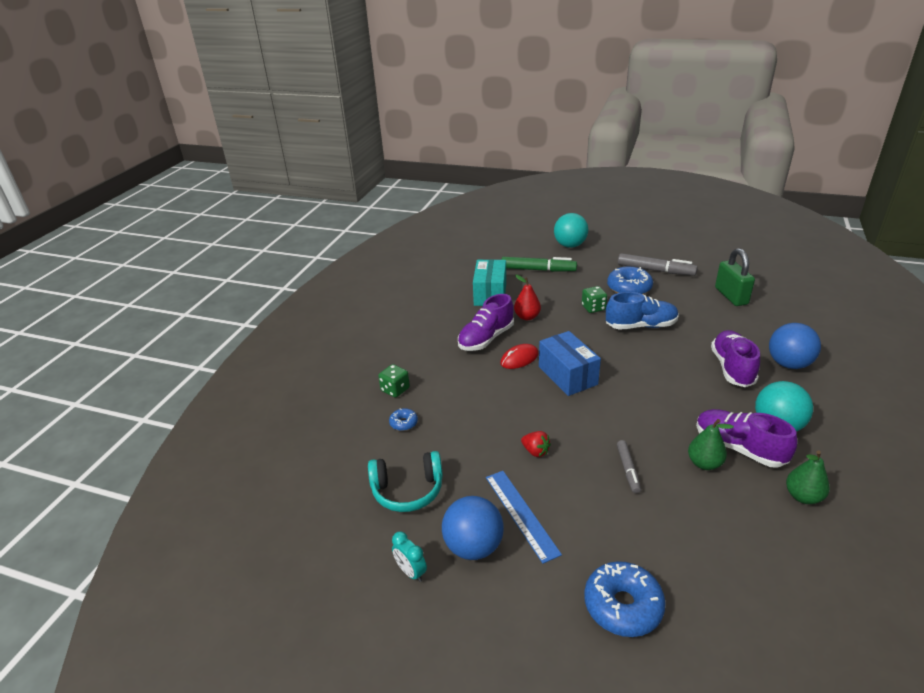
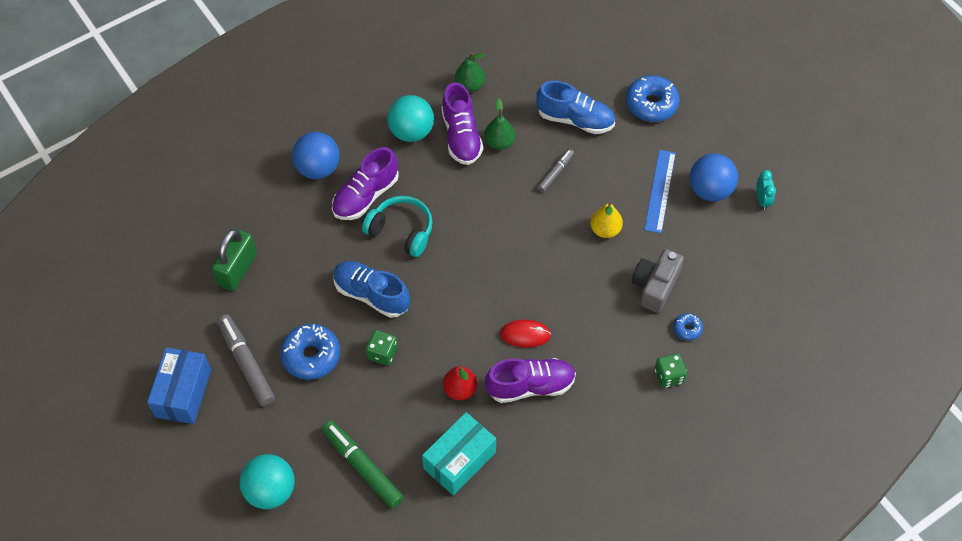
camera: 145 degrees left, 25 degrees up
turquoise headphones [368,451,443,512] -> turquoise headphones moved to [362,196,433,257]
red strawberry [521,431,551,457] -> yellow pear [590,202,623,238]
blue box [539,331,601,396] -> blue box moved to [147,347,211,424]
none -> blue shoe [536,81,615,134]
none -> grey camera [631,249,684,313]

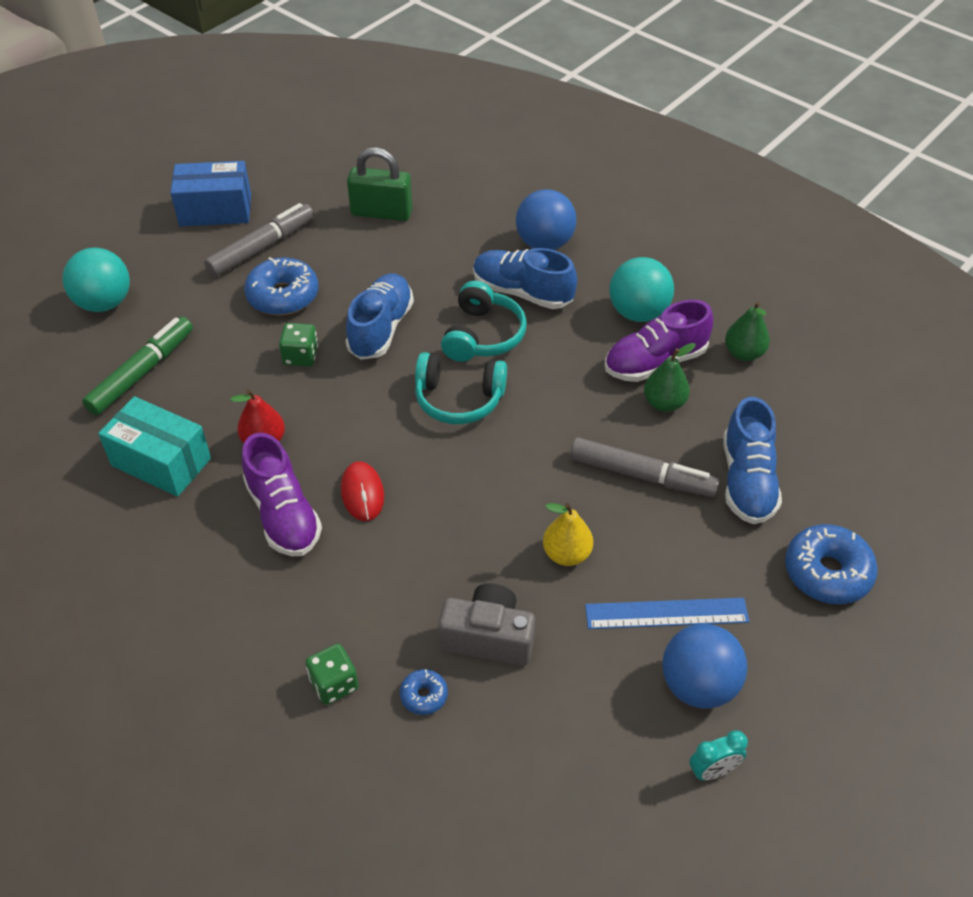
camera: 75 degrees right, 10 degrees down
purple shoe [332,147,399,220] -> blue shoe [473,248,577,309]
grey marker [537,149,574,192] -> grey marker [570,437,720,497], size x1.75
none -> turquoise headphones [415,352,507,424]

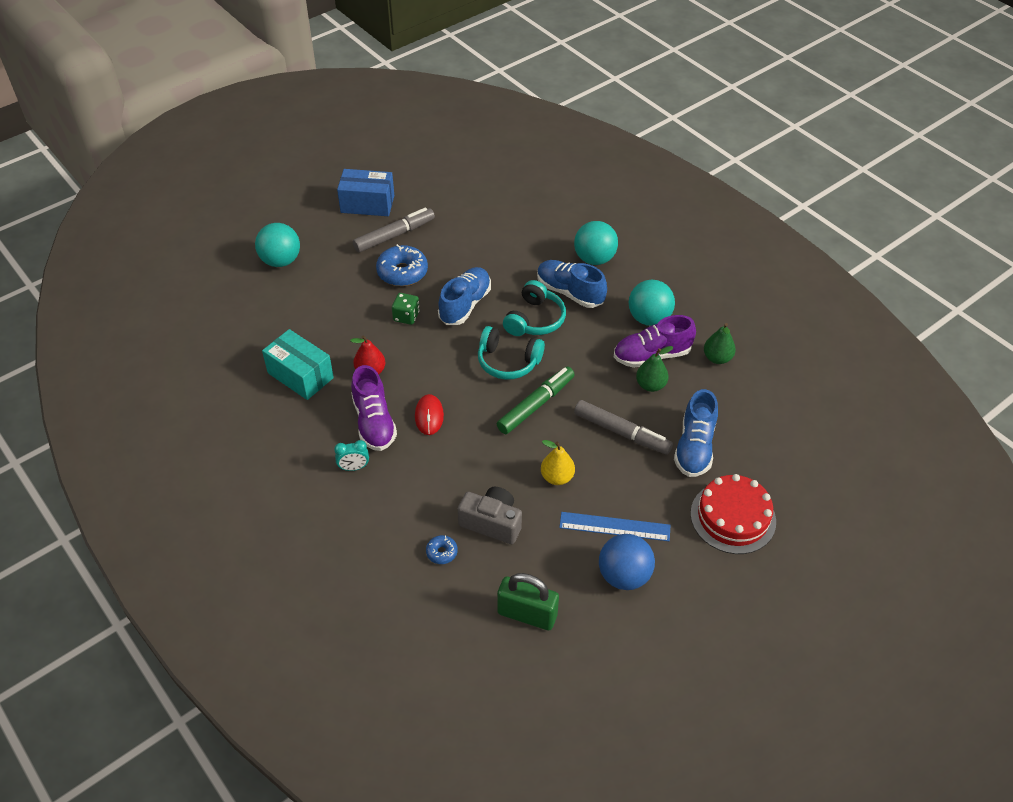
camera: 10 degrees right, 0 degrees up
green marker [82,317,193,415] -> green marker moved to [497,367,575,434]
green dice [305,644,359,705] -> none
green padlock [347,148,412,221] -> green padlock moved to [497,573,559,630]
blue ball [516,189,577,250] -> turquoise ball [574,221,618,265]
turquoise clock [689,730,748,781] -> turquoise clock moved to [334,440,369,471]
blue donut [785,524,878,604] -> red cake [690,474,776,554]

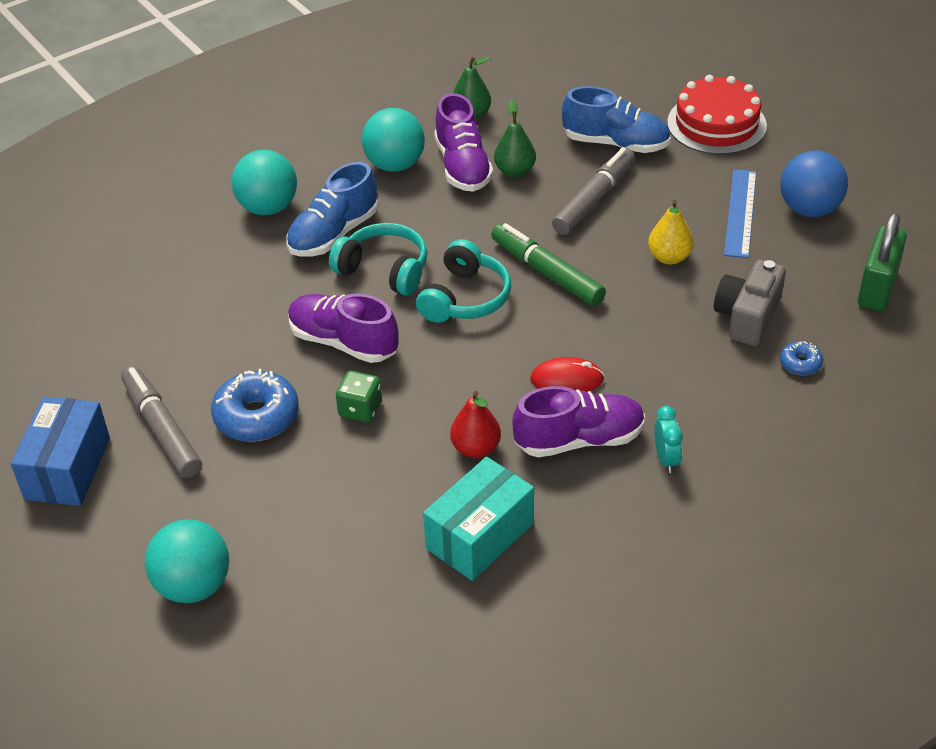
camera: 85 degrees left, 5 degrees down
blue shoe [438,267,491,325] -> purple shoe [288,294,399,363]

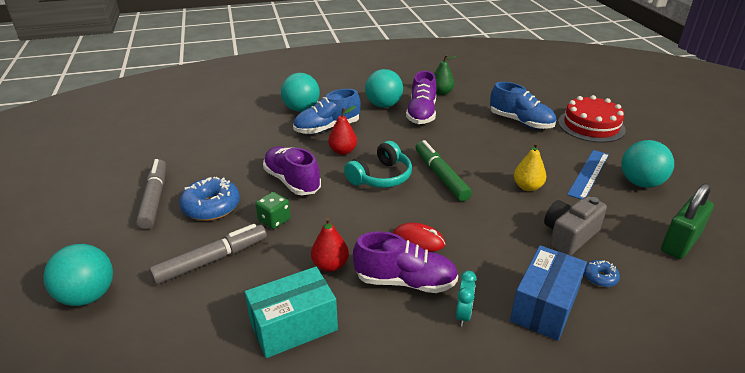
camera: 20 degrees right, 10 degrees down
blue box [11,397,110,506] -> blue box moved to [510,245,587,341]
turquoise headphones [329,223,427,296] -> red pear [328,106,357,155]
green pear [494,100,536,177] -> none
grey marker [552,147,635,235] -> grey marker moved to [149,224,267,285]
blue ball [780,150,848,217] -> turquoise ball [621,140,674,188]

